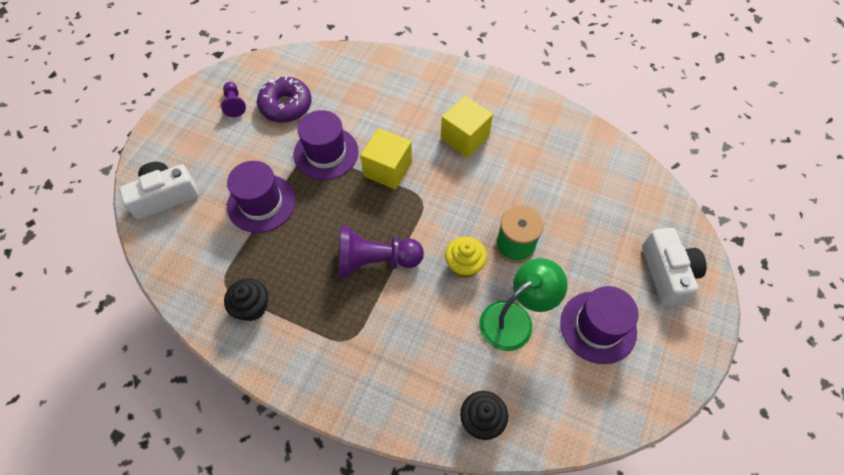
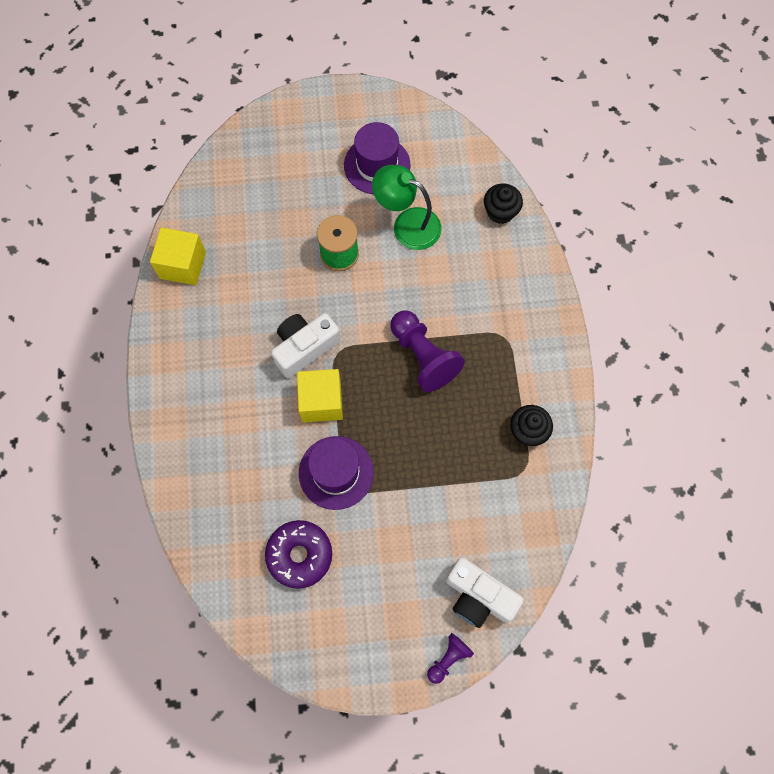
camera: 120 degrees left, 10 degrees up
purple pawn [221,82,246,117] -> purple pawn moved to [427,633,474,684]
purple hat [227,161,296,233] -> none
yellow cube [441,96,493,158] -> yellow cube moved to [150,227,206,285]
yellow cupcake [445,237,487,278] -> none
white camera [642,228,707,306] -> white camera moved to [271,313,341,378]

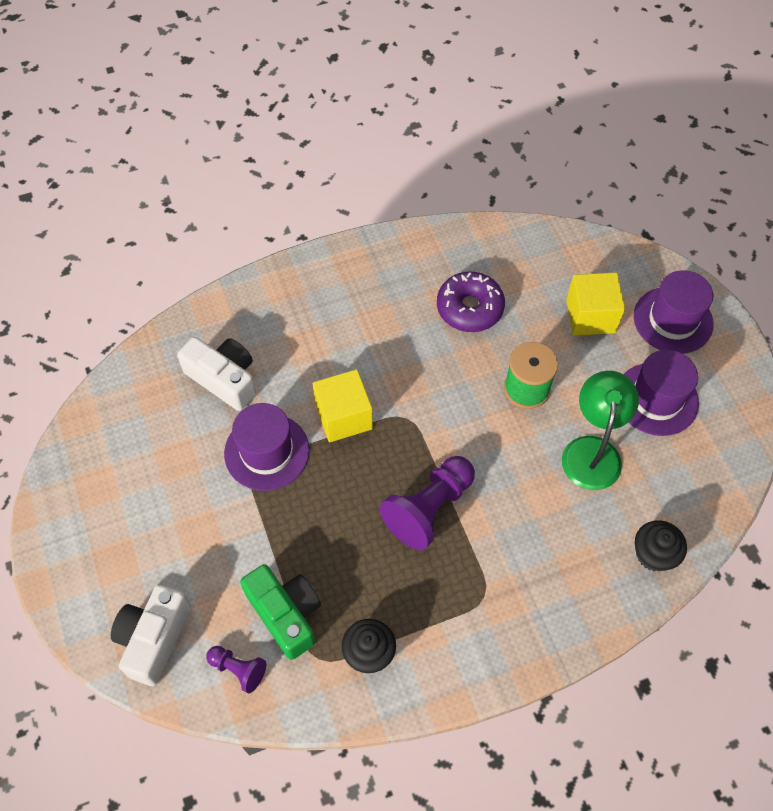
camera: 75 degrees right, 10 degrees down
yellow cube [150,227,206,285] -> yellow cube moved to [566,272,625,336]
purple donut [265,520,332,589] -> purple donut moved to [437,272,505,332]
white camera [271,313,341,378] -> white camera moved to [177,337,256,411]
purple pawn [427,633,474,684] -> purple pawn moved to [206,646,266,693]
none -> green camera [240,564,321,660]
none -> purple hat [634,270,714,354]

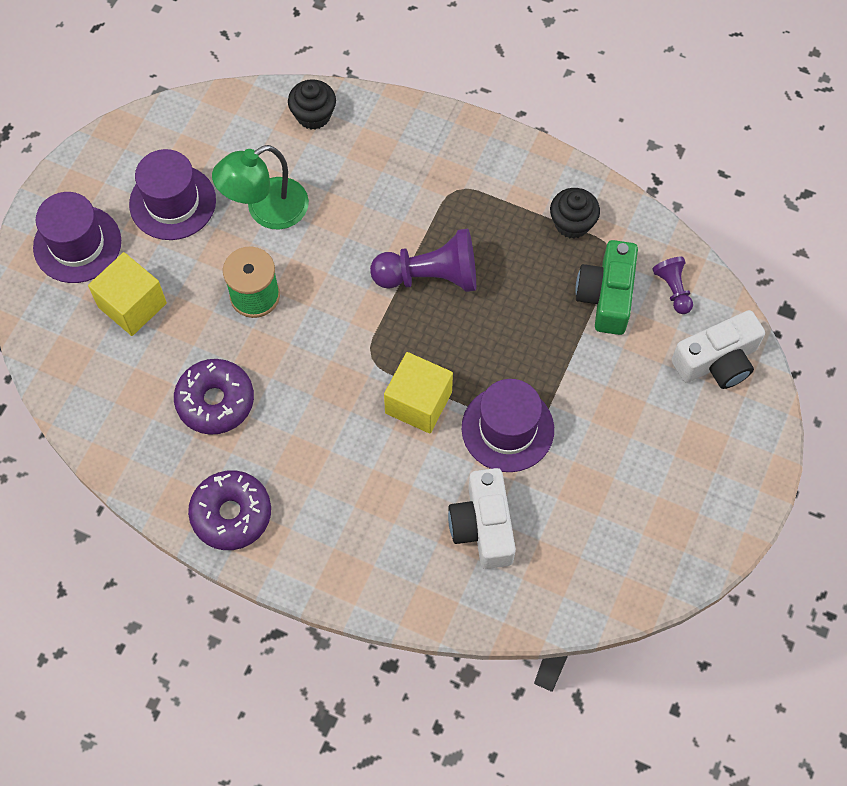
camera: 135 degrees left, 5 degrees up
none -> purple donut [188,470,271,550]

